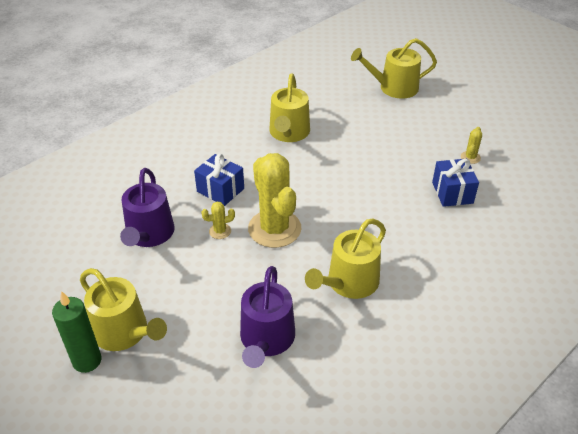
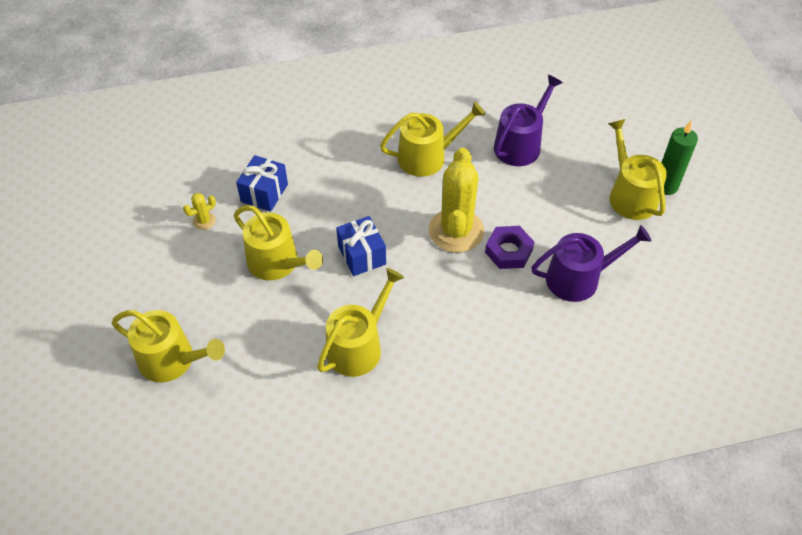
camera: 150 degrees left, 10 degrees up
purple watering can [120,168,175,247] -> purple watering can turned 45 degrees clockwise [531,225,651,302]
blue gift [194,154,244,206] -> blue gift moved to [336,216,386,276]
yellow cactus [201,202,235,239] -> purple nut [485,226,534,269]
none -> yellow watering can [234,205,323,280]

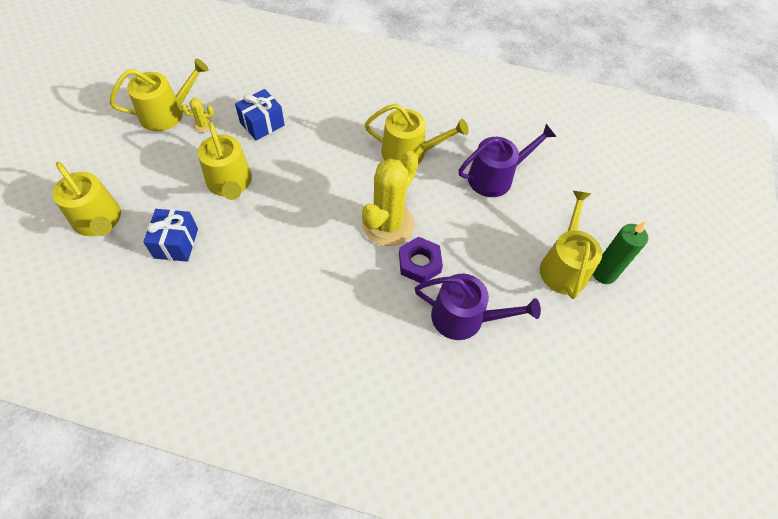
camera: 25 degrees right, 5 degrees up
yellow watering can [317,268,404,377] -> yellow watering can moved to [110,58,209,131]
blue gift [336,216,386,276] -> blue gift moved to [143,209,198,262]

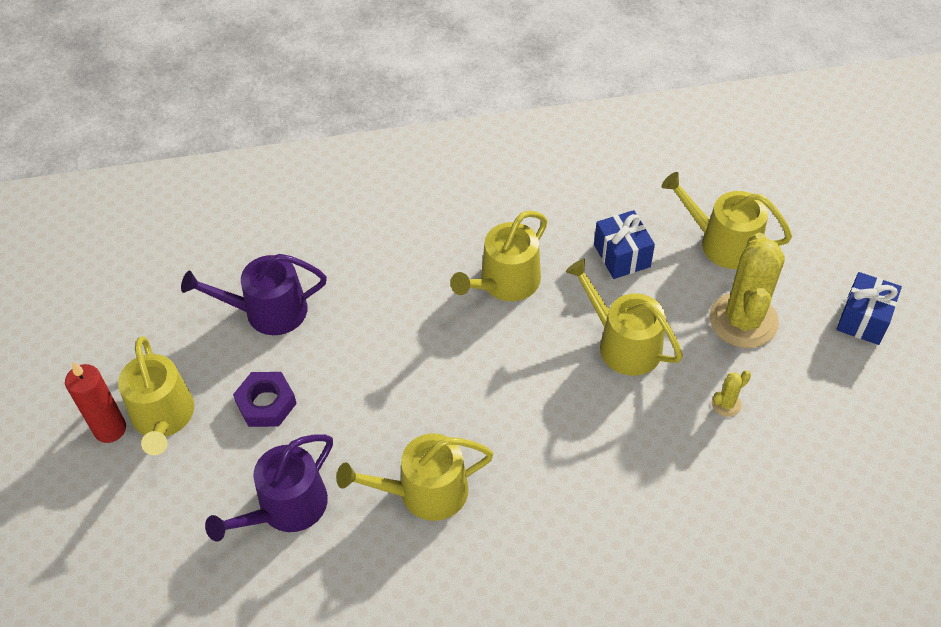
camera: 160 degrees right, 5 degrees down
yellow watering can [110,58,209,131] -> yellow watering can moved to [450,211,547,301]
blue gift [235,89,285,141] -> blue gift moved to [836,272,902,345]
yellow cactus [362,151,419,246] -> yellow cactus moved to [709,233,785,348]
purple nut [399,237,443,283] -> purple nut moved to [233,372,297,427]
green candle [593,221,648,284] -> red candle [65,362,126,443]

